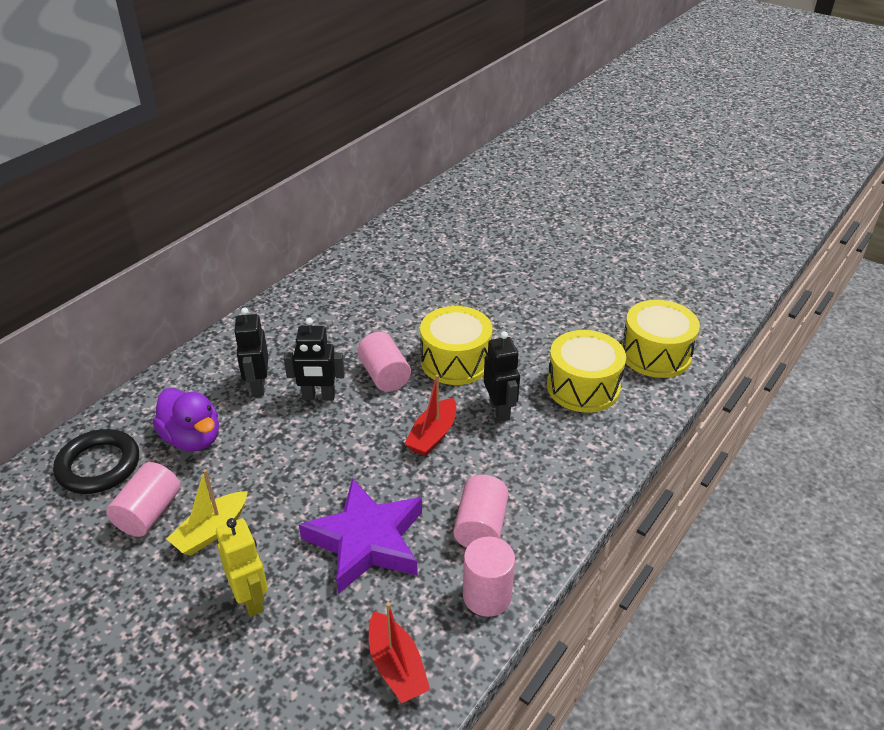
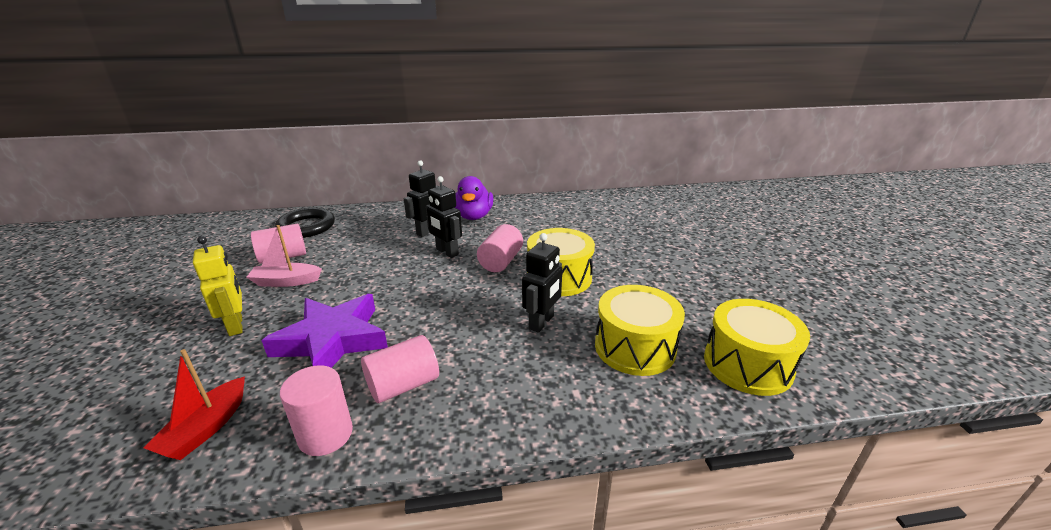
camera: 45 degrees right, 10 degrees down
purple duck [153,388,219,451] -> purple duck moved to [455,176,493,220]
yellow boat [167,469,247,556] -> pink boat [247,225,322,287]
yellow robot [216,518,268,617] -> yellow robot turned 45 degrees counterclockwise [193,236,243,336]
red boat [404,374,456,456] -> none

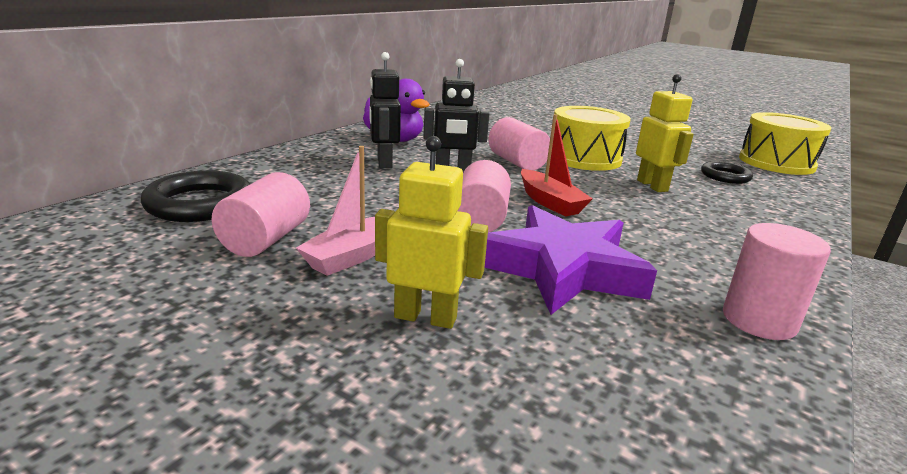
camera: 50 degrees left, 5 degrees down
red boat [144,349,245,460] -> red boat moved to [521,114,593,216]
pink cylinder [361,335,439,403] -> pink cylinder moved to [458,160,511,232]
black robot [522,233,562,333] -> yellow robot [636,74,694,192]
yellow drum [595,285,685,376] -> black ring [701,161,753,184]

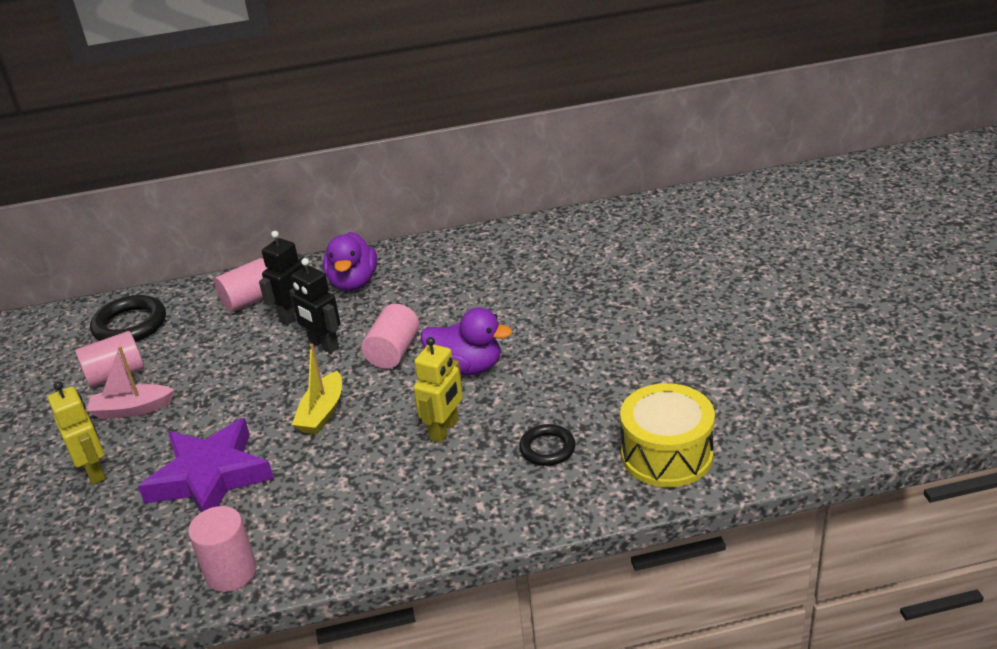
camera: 50 degrees right, 10 degrees up
pink cylinder [458,160,511,232] -> pink cylinder moved to [214,258,267,312]
red boat [521,114,593,216] -> yellow boat [292,344,342,434]
yellow drum [554,106,631,171] -> purple duck [421,307,512,375]

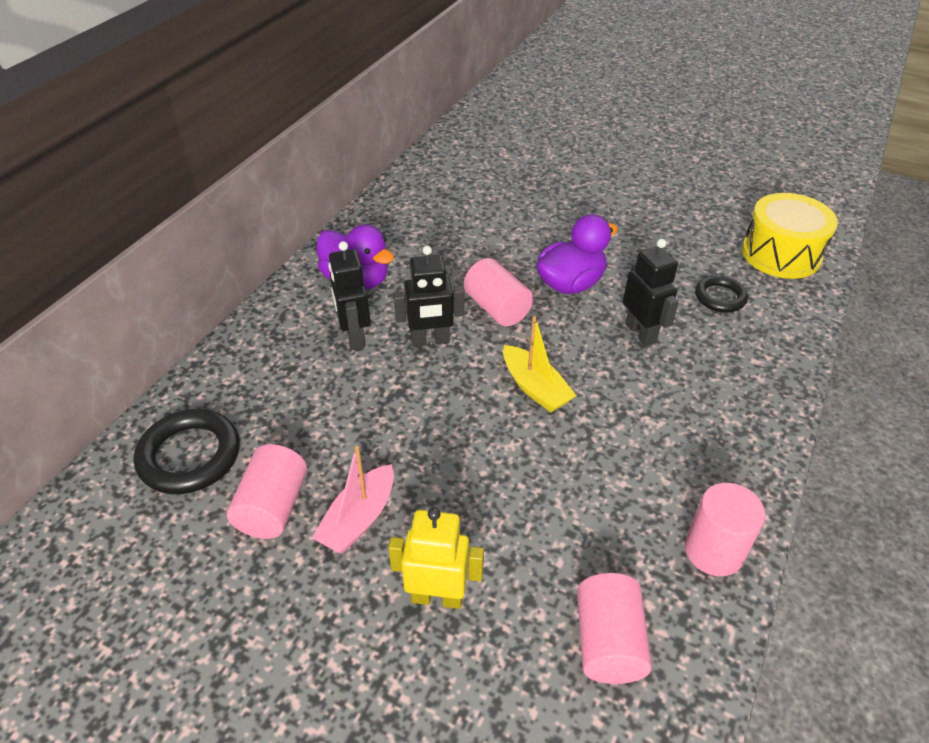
camera: 55 degrees left, 10 degrees up
purple star [138,418,274,512] -> none
pink cylinder [214,258,267,312] -> pink cylinder moved to [577,573,652,684]
yellow robot [414,337,463,443] -> black robot [623,239,679,346]

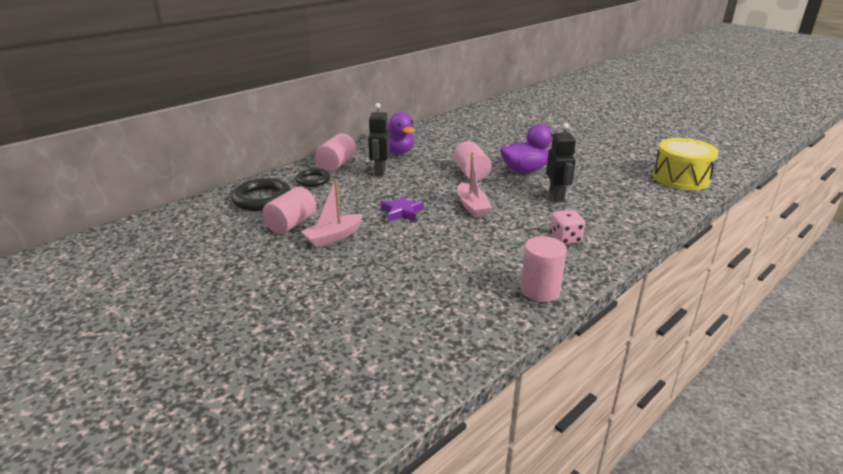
camera: 20 degrees right, 15 degrees down
yellow robot [388,507,484,609] -> none
black robot [394,246,464,347] -> none
yellow boat [503,316,577,412] -> pink boat [457,152,492,218]
pink cylinder [577,573,652,684] -> pink cylinder moved to [315,133,356,171]
black ring [695,276,748,313] -> black ring moved to [296,168,330,187]
none -> purple star [381,195,424,222]
none -> pink dice [550,210,585,245]

